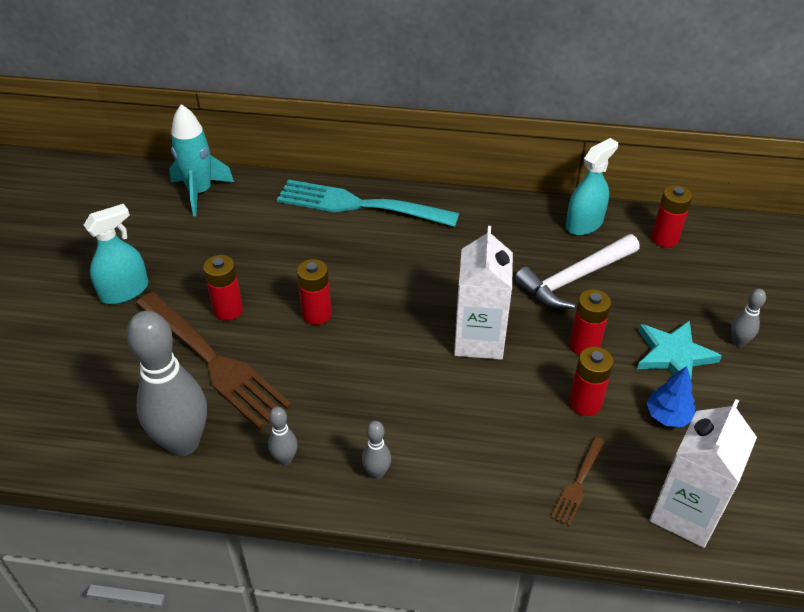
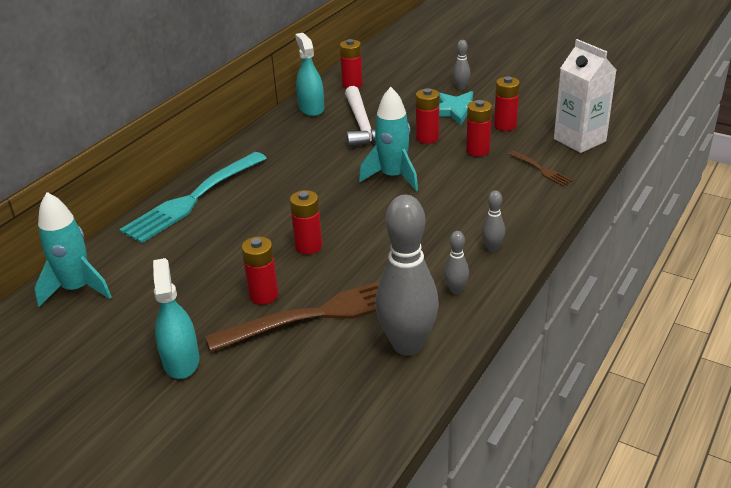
camera: 65 degrees left, 10 degrees down
white carton [454,226,513,360] -> turquoise rocket [359,87,418,191]
blue tree [647,366,695,427] -> red battery [494,77,520,131]

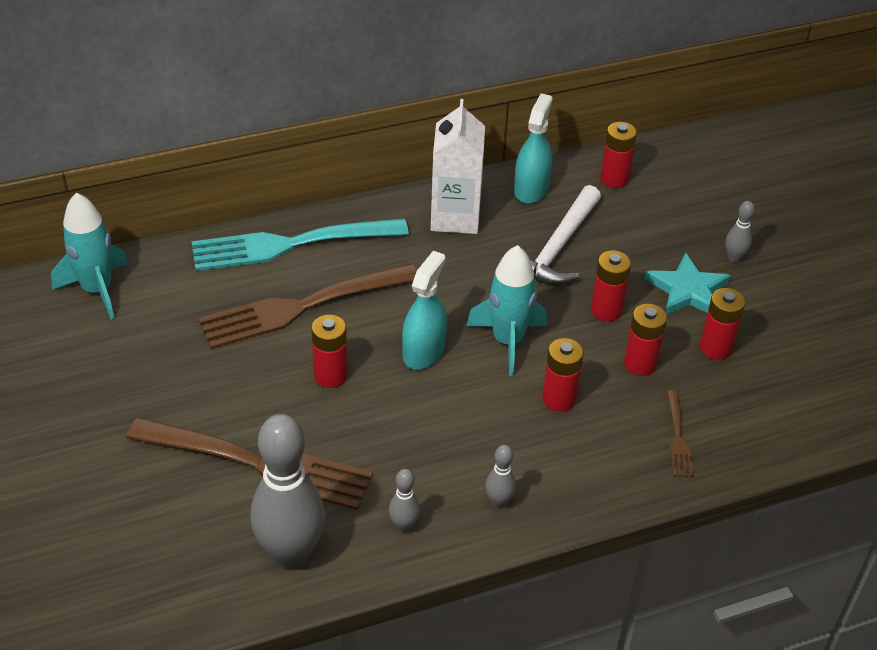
camera: 35 degrees right, 10 degrees up
turquoise spray bottle [153,258,199,379] -> turquoise spray bottle moved to [402,251,447,369]
red battery [242,236,279,305] -> red battery moved to [542,338,584,412]
white carton [554,39,616,153] -> white carton moved to [430,99,485,234]
none -> brown fork [198,263,417,349]

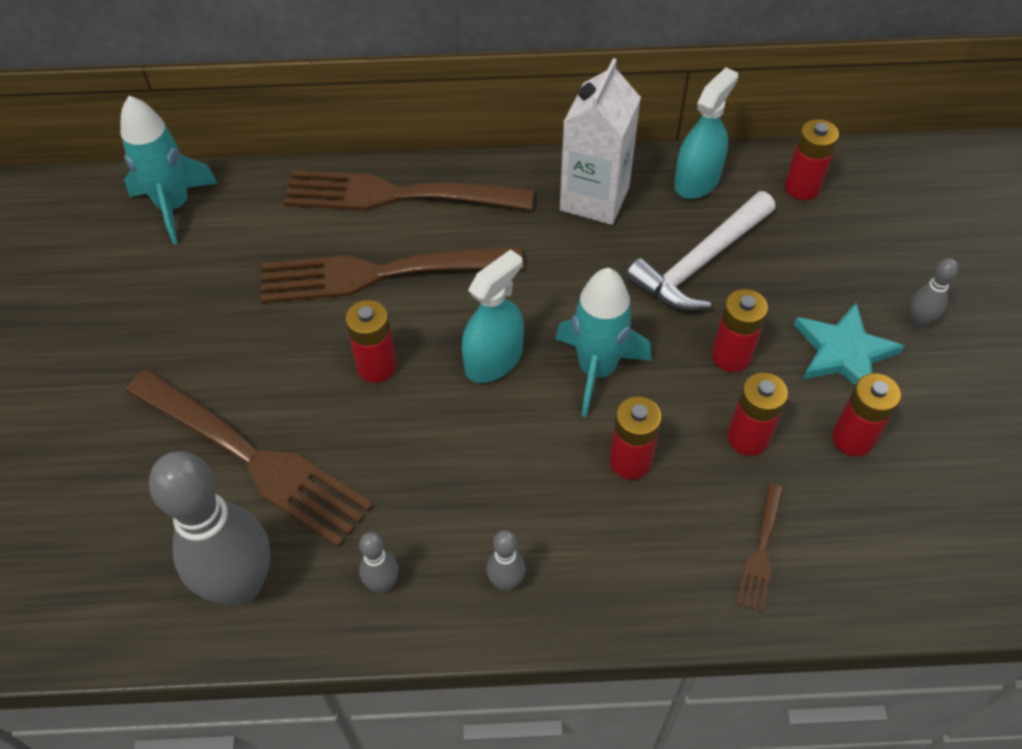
camera: 20 degrees right, 10 degrees up
turquoise fork [192,218,409,271] -> brown fork [284,170,534,211]

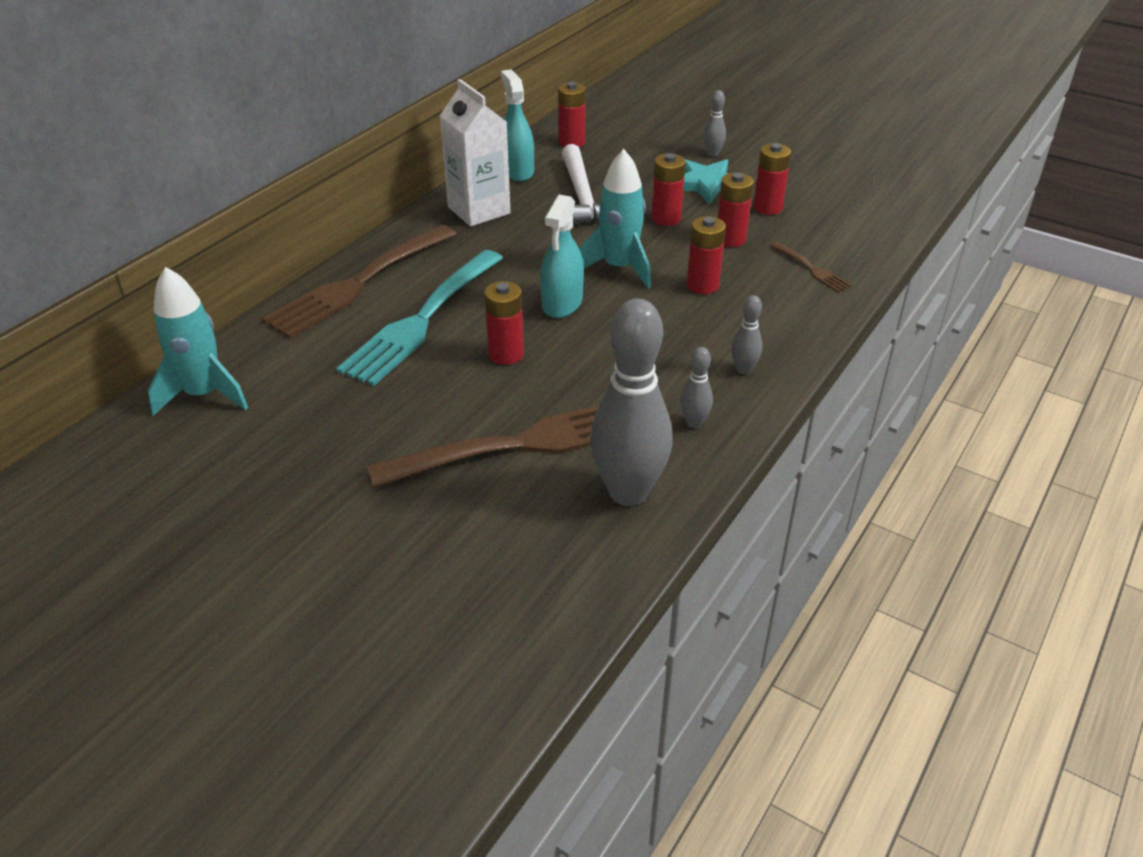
camera: 55 degrees left, 15 degrees down
brown fork [260,247,523,303] -> turquoise fork [336,250,503,386]
turquoise spray bottle [462,249,524,383] -> turquoise spray bottle turned 150 degrees counterclockwise [540,195,584,318]

